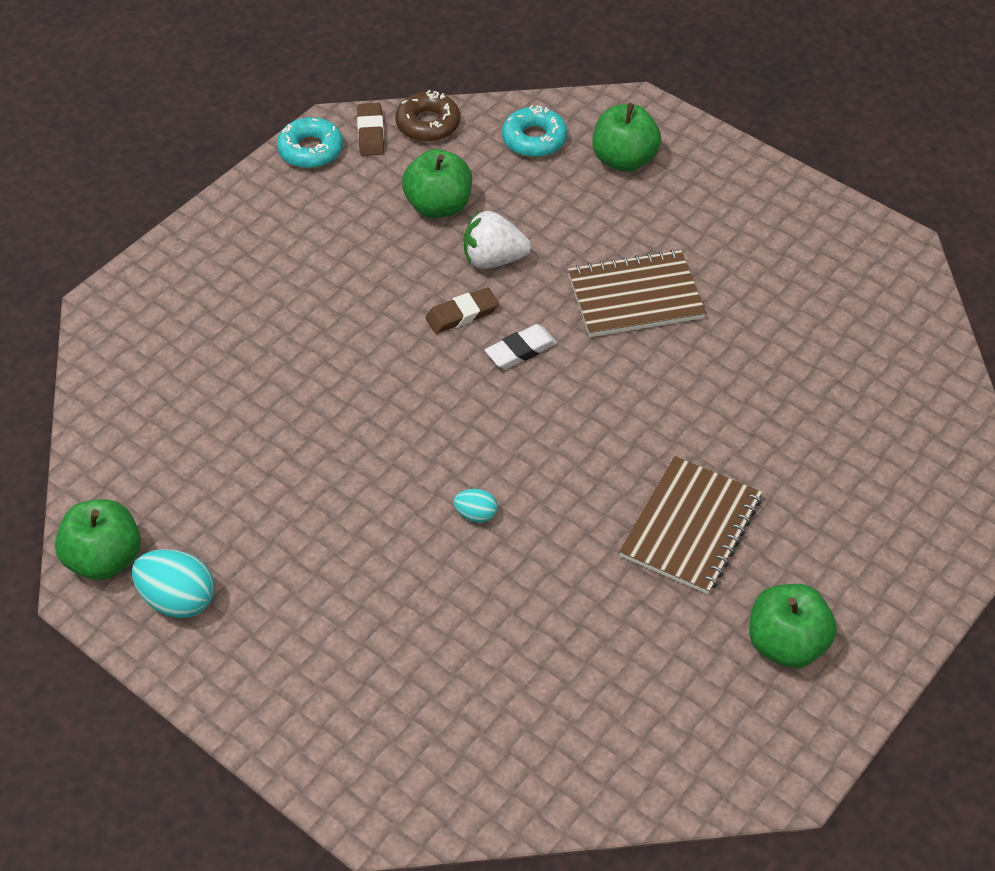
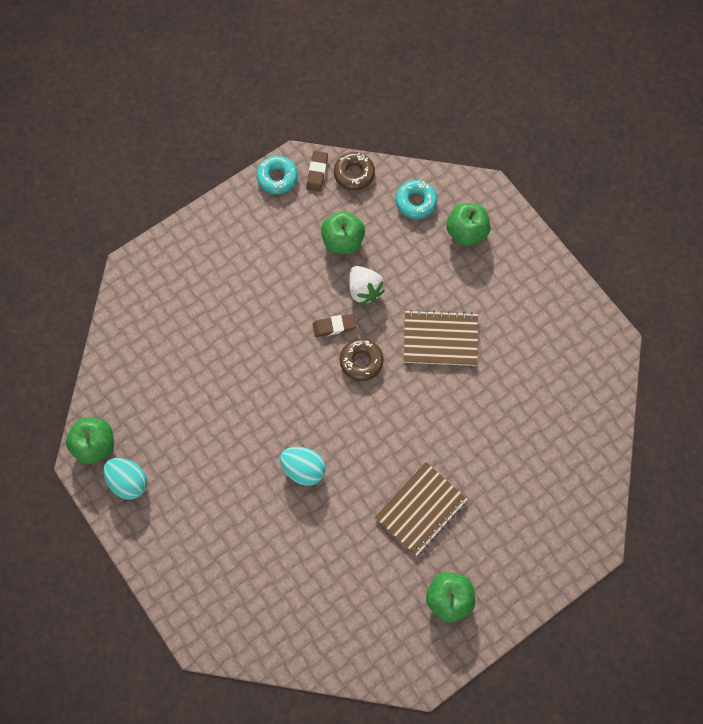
camera: 15 degrees right, 20 degrees up
turquoise egg [454,489,498,523] -> turquoise egg [280,447,326,486], size x1.86
white strawberry [464,211,531,269] -> white strawberry turned 135 degrees counterclockwise [349,266,385,305]
white eraser [485,324,557,369] -> brown donut [340,339,383,381]

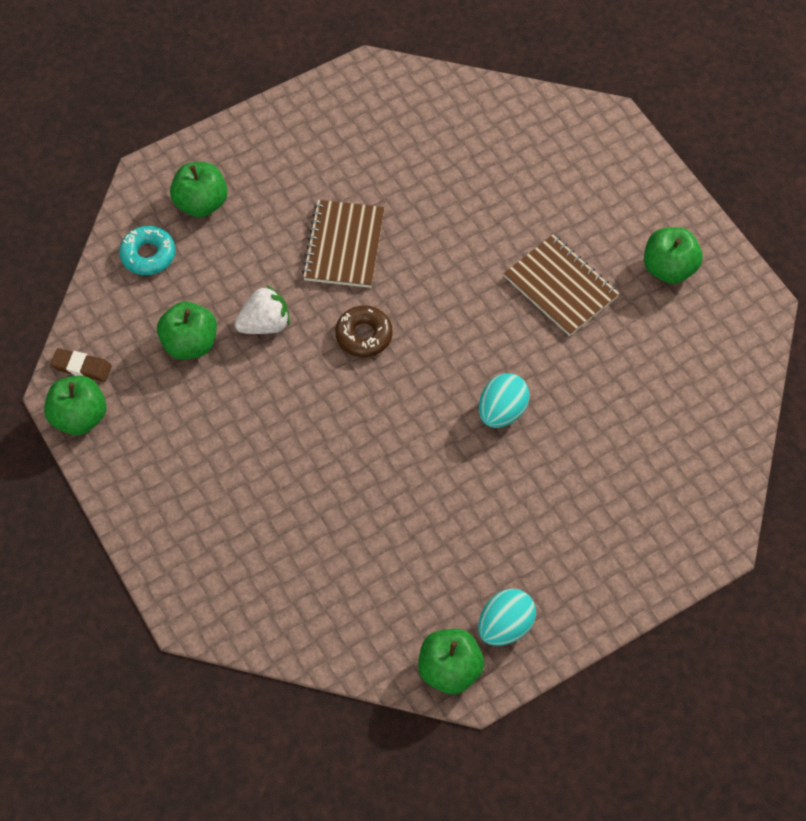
camera: 85 degrees left, 10 degrees down
turquoise donut [256,156,298,194] -> green apple [44,376,106,435]
brown eraser [312,314,357,337] -> none
brown donut [334,152,375,190] -> none

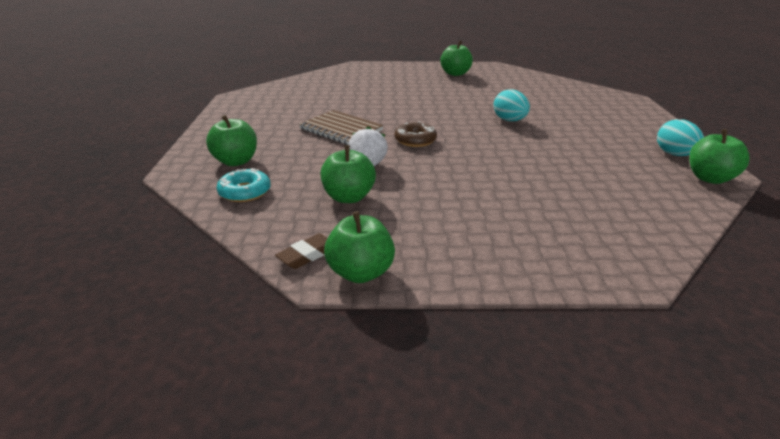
camera: 60 degrees left, 30 degrees down
brown notebook [504,235,620,336] -> none

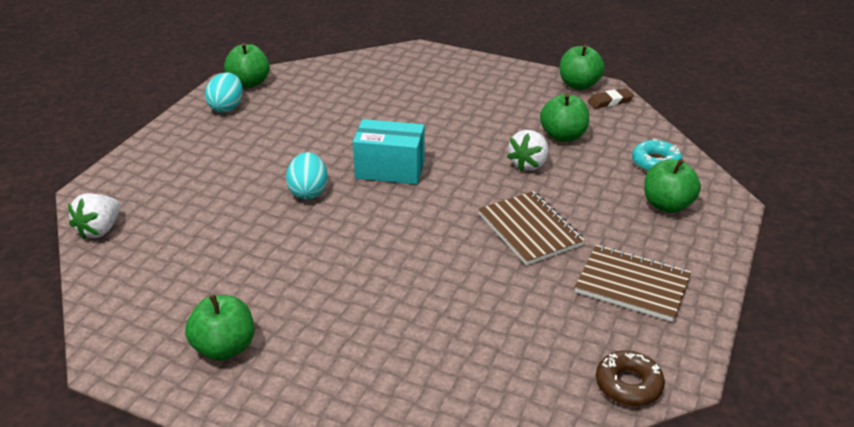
camera: 155 degrees left, 5 degrees up
brown donut [394,121,437,147] -> brown donut moved to [596,350,665,406]
none -> white strawberry [68,193,120,239]
none -> turquoise box [353,119,425,184]
none -> brown notebook [575,244,691,322]

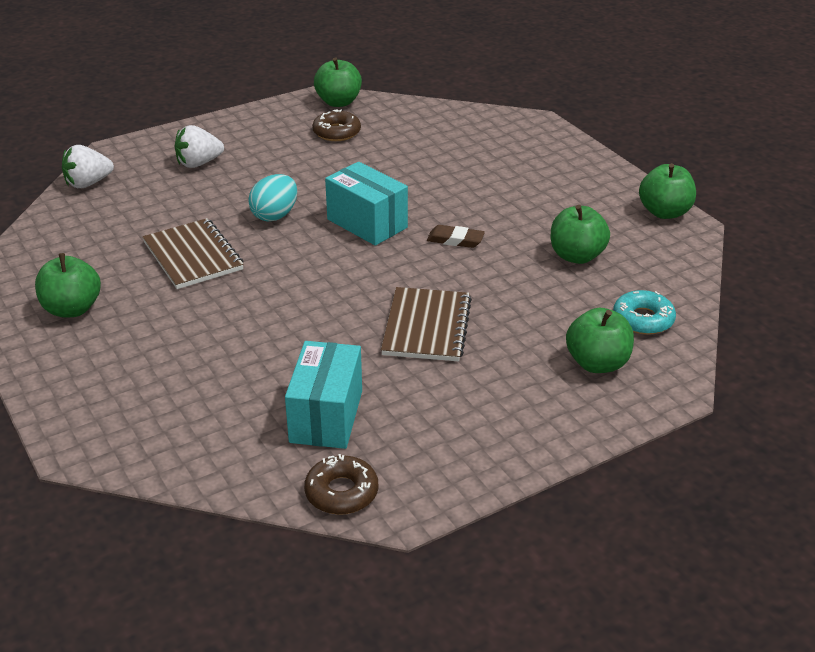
camera: 35 degrees right, 0 degrees up
turquoise egg [205,72,243,113] -> none
white strawberry [507,130,548,171] -> white strawberry moved to [175,125,224,168]
brown notebook [575,244,691,322] -> brown notebook moved to [142,218,244,289]
brown eraser [588,88,634,109] -> brown eraser moved to [427,225,485,248]
none -> turquoise box [285,341,362,449]
none -> brown donut [312,109,361,141]

